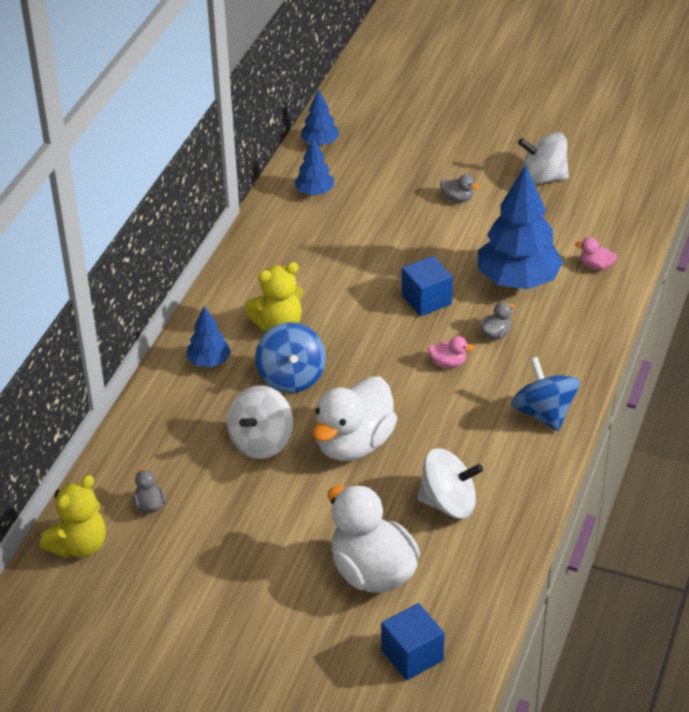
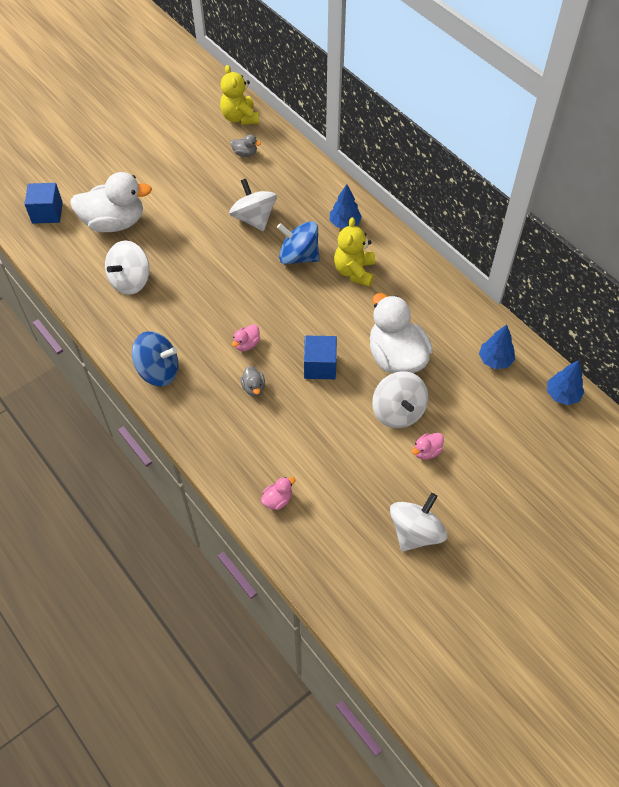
camera: 120 degrees right, 15 degrees up
white duck [313,376,397,461] -> white duck moved to [370,293,433,373]
grey duck [440,174,480,202] -> pink duck [412,433,444,460]
blue tree [478,165,563,289] -> none
none -> white spinning top [372,371,428,428]

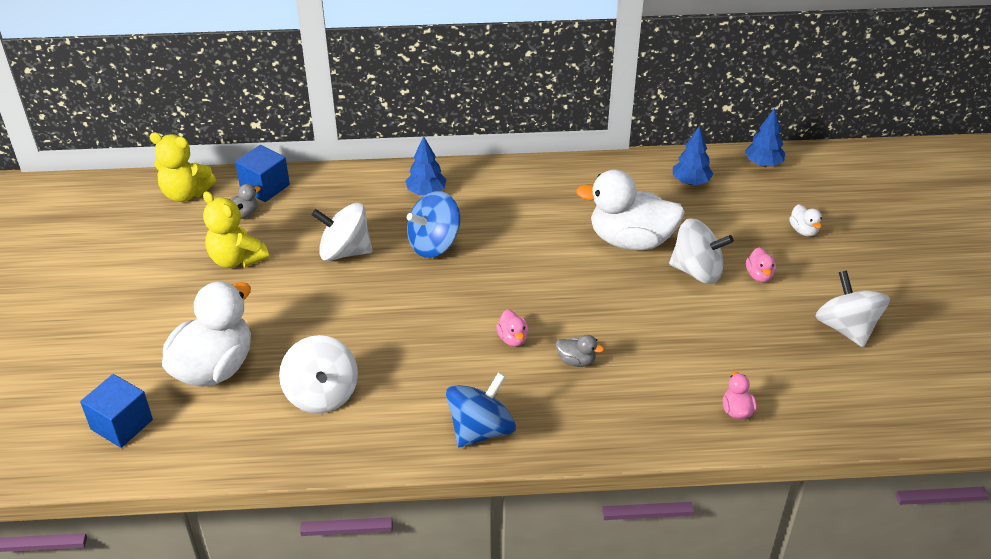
camera: 55 degrees left, 15 degrees down
blue cube [304,335,337,379] -> blue cube moved to [235,145,290,202]
yellow teddy bear [334,217,375,287] -> yellow teddy bear moved to [203,191,269,268]
none -> white duck [789,204,822,236]

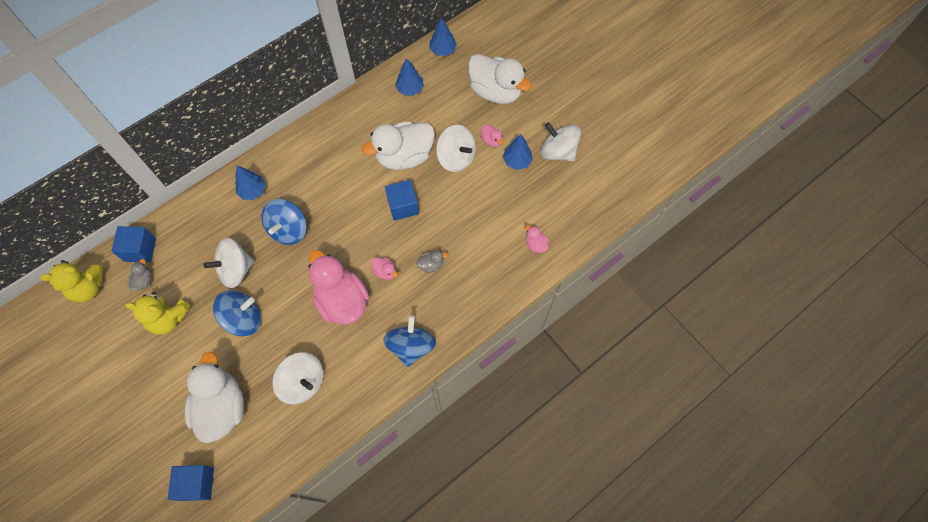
camera: 35 degrees left, 25 degrees up
white spinning top [669,218,734,284] -> white spinning top turned 60 degrees clockwise [436,125,476,172]
white duck [789,204,822,236] -> white duck [468,54,532,104], size x2.43
none -> blue spinning top [213,290,261,336]
none -> pink duck [308,250,369,325]
none -> blue cube [385,180,419,221]
none -> blue tree [503,134,533,170]

